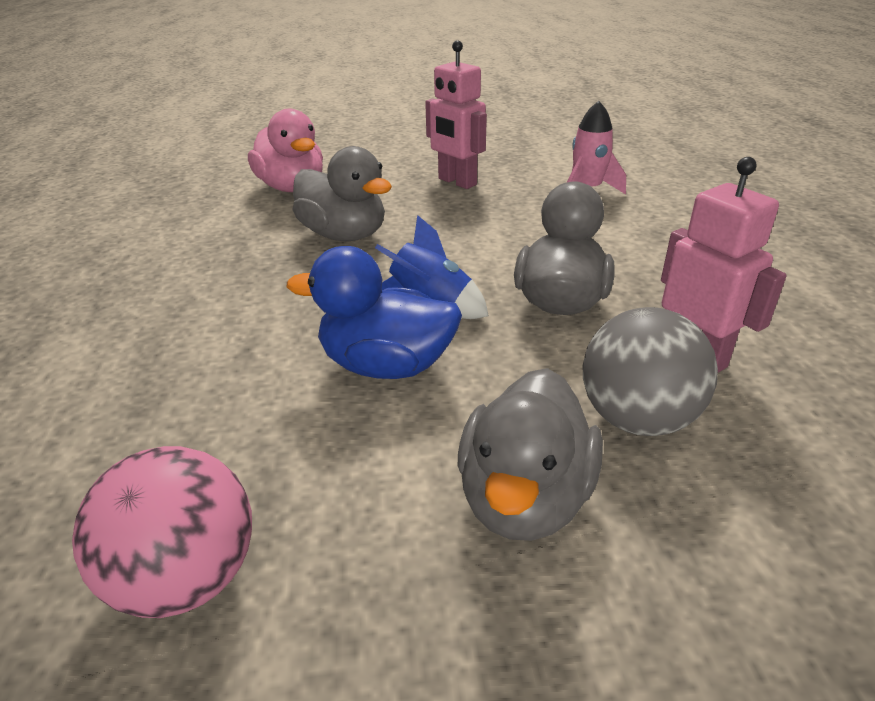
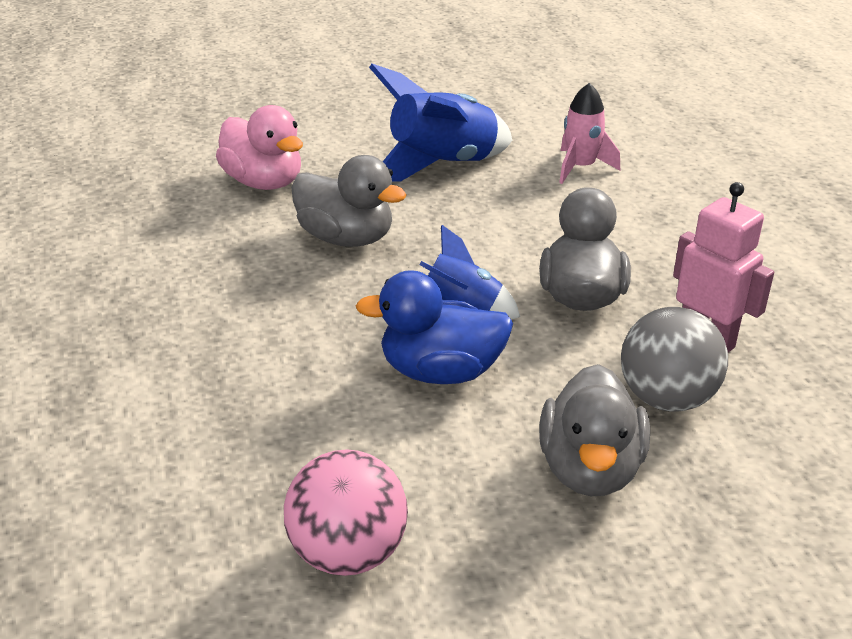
camera: 10 degrees left, 0 degrees up
pink robot [425,40,487,189] -> blue rocket [369,64,512,182]

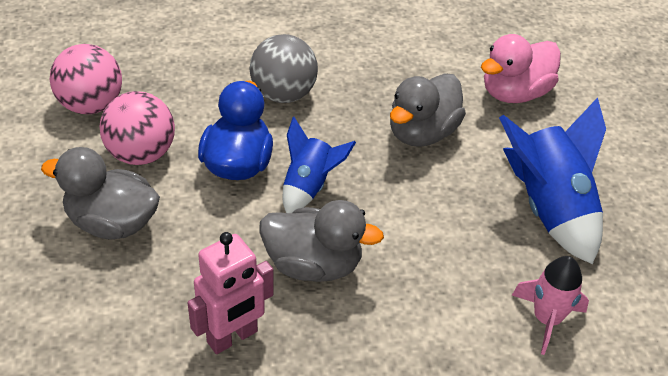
camera: 95 degrees right, 10 degrees up
grey ball [621,307,728,411] -> grey ball moved to [249,34,318,103]
none -> pink ball [99,91,175,165]

